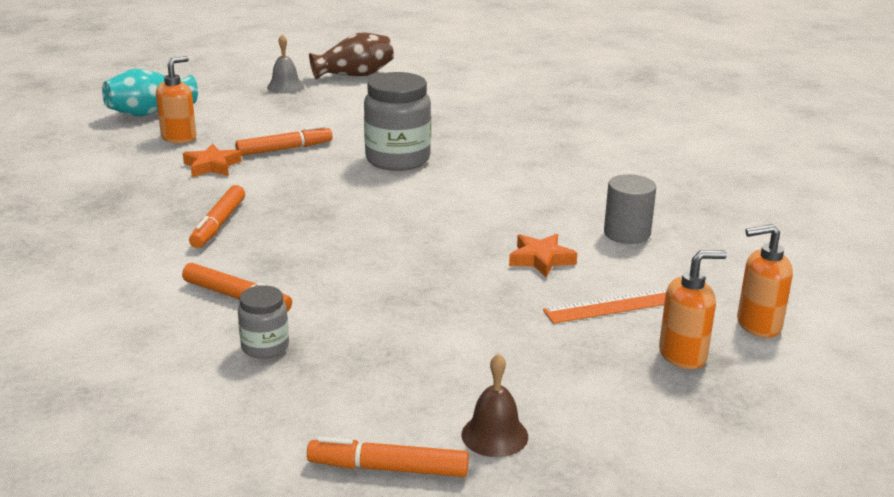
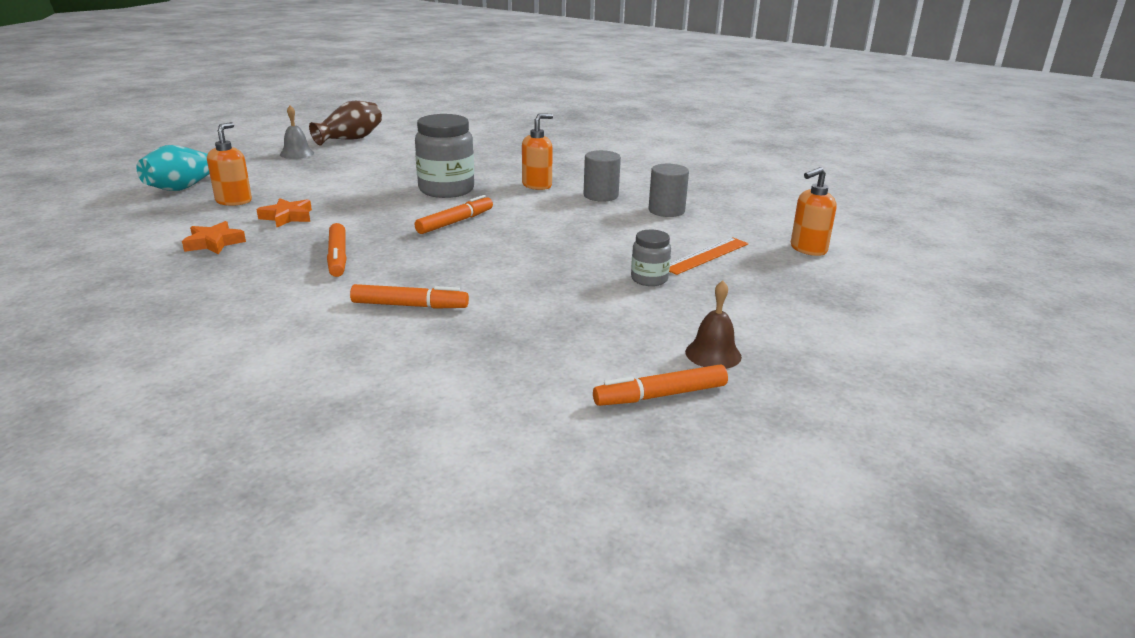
camera: 25 degrees left, 0 degrees up
orange marker [235,125,332,156] -> orange marker moved to [415,195,493,234]
grey jar [238,285,289,359] -> grey jar moved to [631,230,671,286]
orange star [509,234,577,278] -> orange star moved to [182,221,246,254]
orange soap dispenser [659,250,727,369] -> orange soap dispenser moved to [522,114,553,190]
none -> grey cylinder [584,150,621,202]

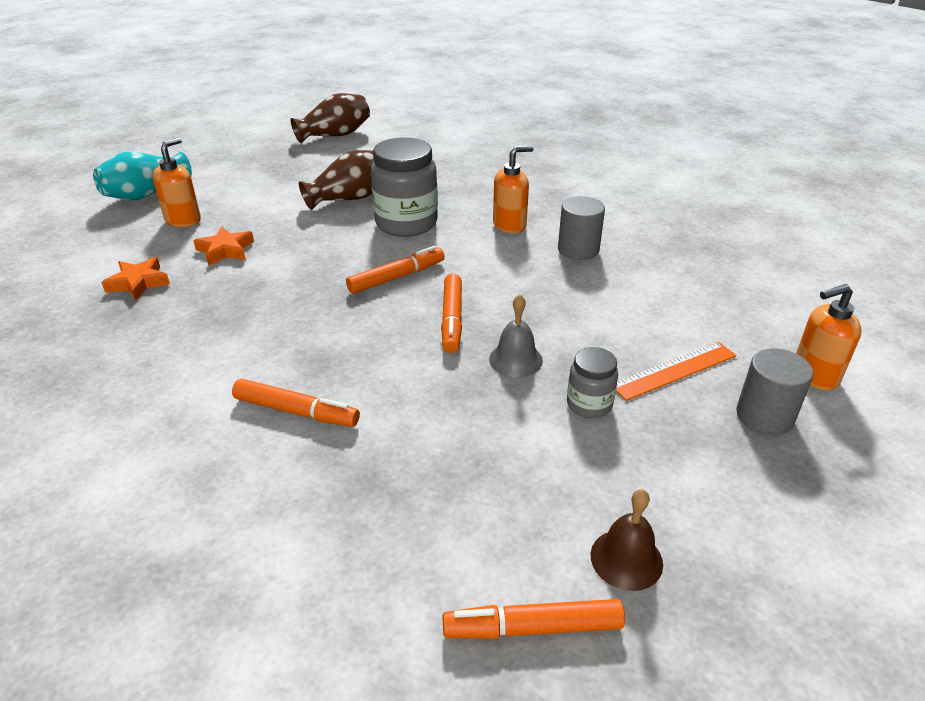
camera: 15 degrees right, 10 degrees up
grey bell [280,105,314,159] -> grey bell moved to [489,294,543,377]
orange marker [327,223,347,277] -> orange marker moved to [441,274,462,353]
grey cylinder [648,164,689,217] -> grey cylinder moved to [736,348,813,435]
none -> brown vase [299,150,374,210]

